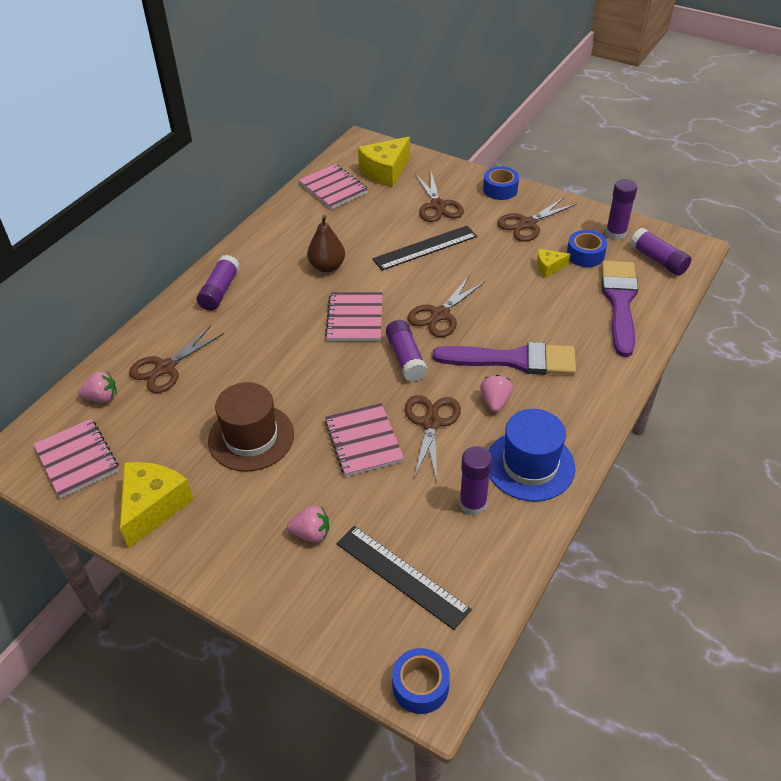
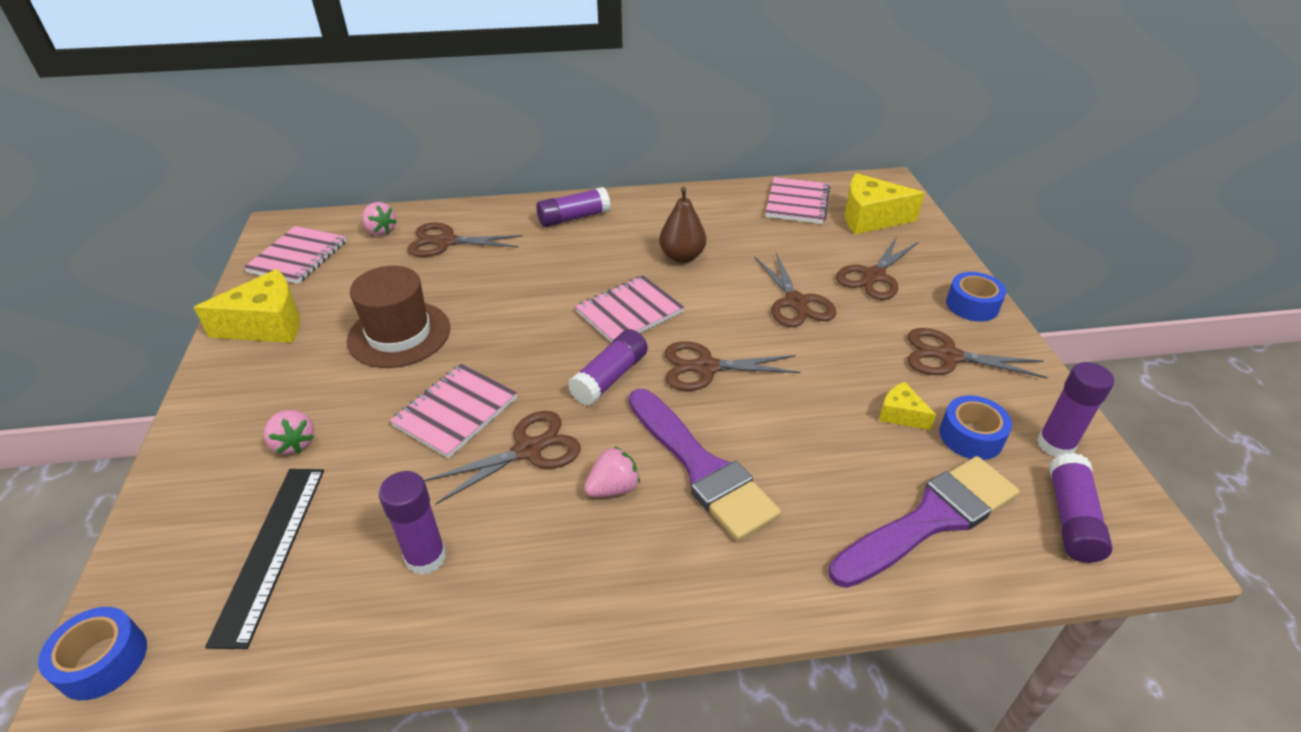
camera: 50 degrees right, 5 degrees down
black ruler [372,226,477,271] -> brown scissors [754,253,836,327]
blue hat [489,409,575,502] -> none

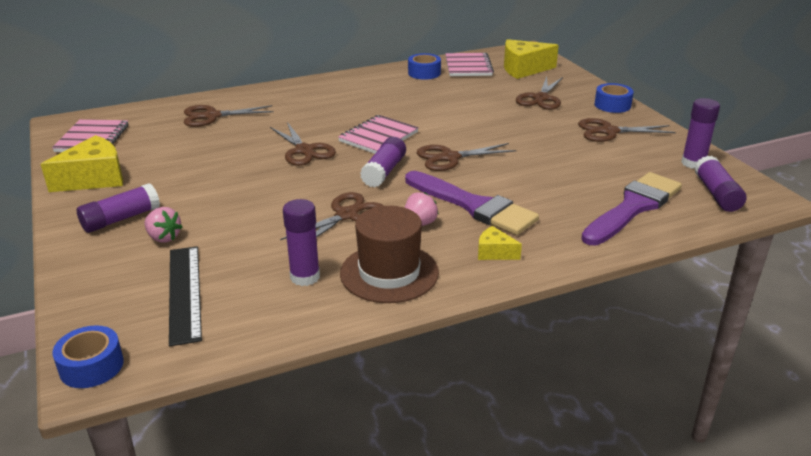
camera: 15 degrees left, 10 degrees down
brown hat [346,266,450,368] -> brown hat moved to [340,206,439,303]
pink strawberry [362,202,397,236] -> none
pink notebook [390,364,517,458] -> none
purple glue stick [536,187,610,227] -> purple glue stick moved to [77,183,160,233]
brown pear [659,187,706,263] -> none
brown scissors [754,253,836,327] -> brown scissors moved to [270,122,336,166]
yellow cheese [879,382,936,430] -> yellow cheese moved to [478,226,522,260]
blue tape [939,395,1012,460] -> blue tape moved to [408,53,441,80]

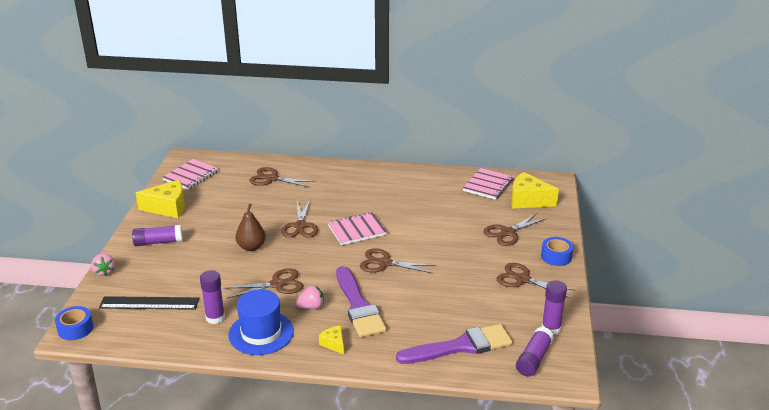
camera: 30 degrees right, 0 degrees up
pink strawberry [144,207,183,243] -> pink strawberry moved to [91,253,115,276]
black ruler [169,246,202,346] -> black ruler turned 75 degrees clockwise [99,296,199,310]
brown hat [340,206,439,303] -> blue hat [228,289,294,355]
purple glue stick [360,137,406,187] -> none
blue tape [408,53,441,80] -> none
none -> brown pear [235,204,266,251]

